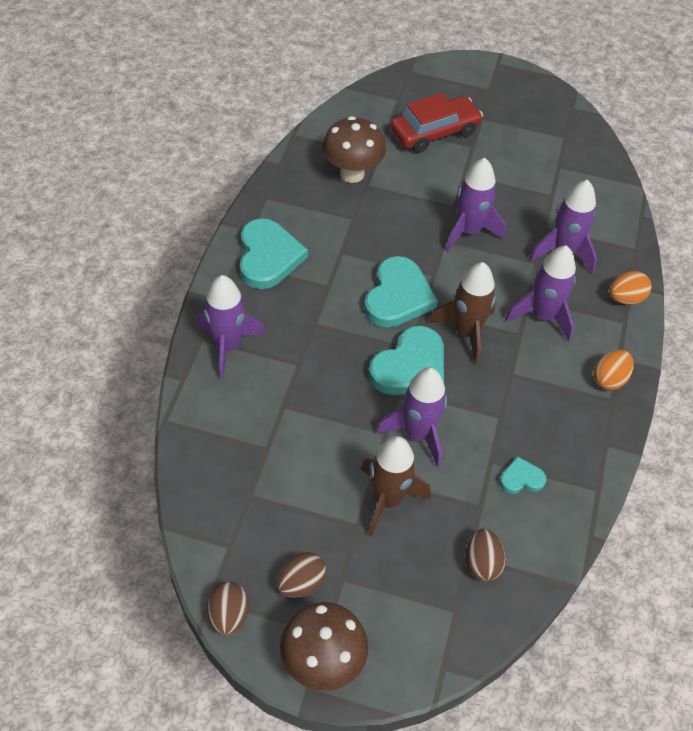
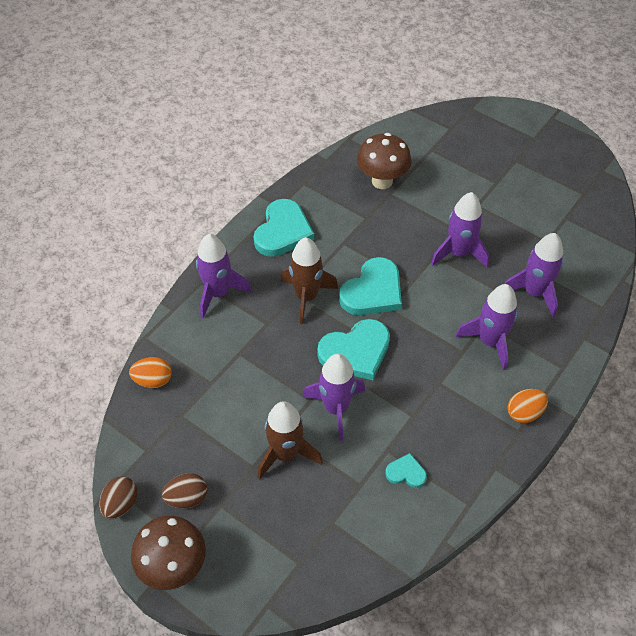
camera: 25 degrees right, 0 degrees up
red car [390,93,483,153] -> none
brown rocket [428,262,496,364] -> brown rocket moved to [281,237,338,324]
brown egg [465,529,506,582] -> none
orange egg [610,271,652,305] -> orange egg moved to [129,357,172,388]

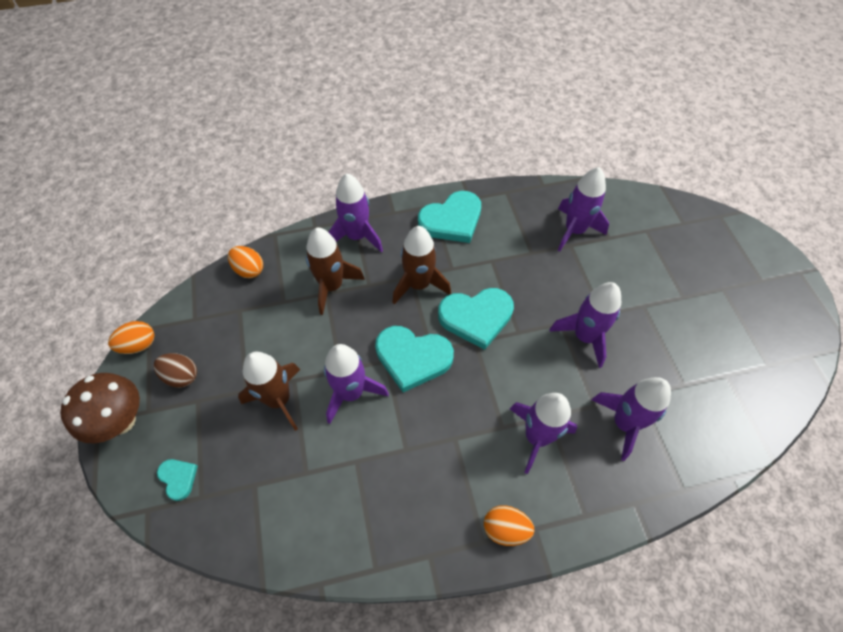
camera: 40 degrees right, 5 degrees up
brown egg [99,476,138,519] -> orange egg [108,321,154,354]
brown mushroom [357,133,412,189] -> purple rocket [558,167,609,252]
turquoise heart [385,453,427,488] -> turquoise heart moved to [157,459,198,501]
none -> brown rocket [306,227,365,315]

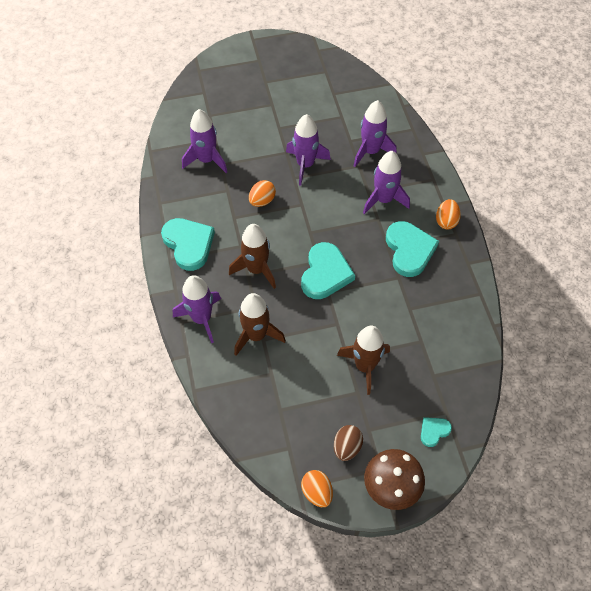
camera: 90 degrees left, 0 degrees up
orange egg [228,246,263,278] -> orange egg moved to [249,180,276,207]
purple rocket [324,344,389,424] -> none
turquoise heart [438,288,514,350] -> turquoise heart moved to [386,221,439,277]

